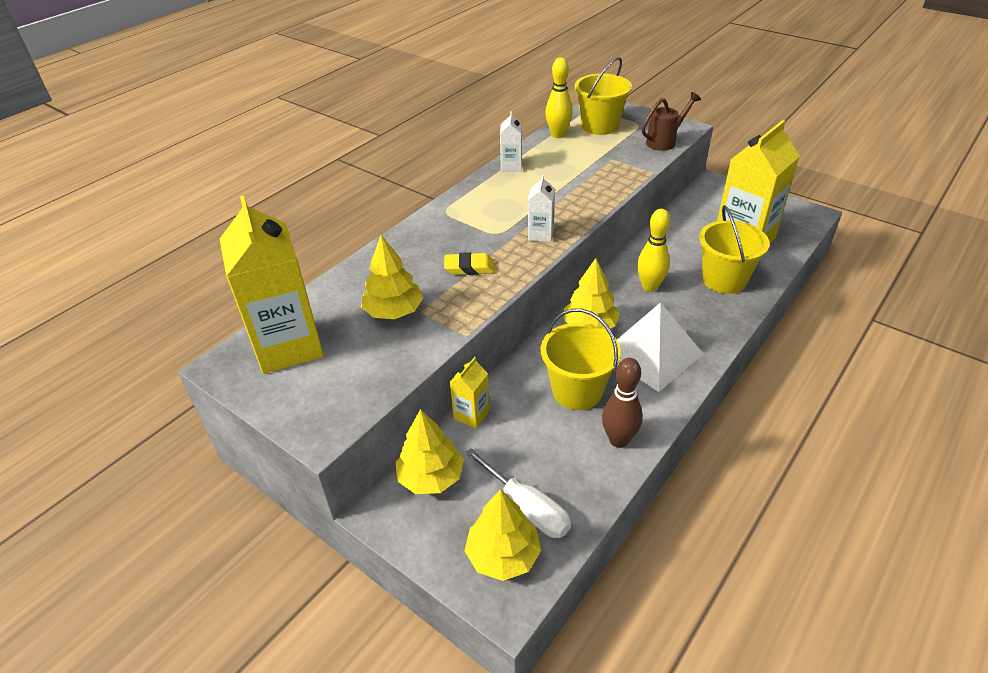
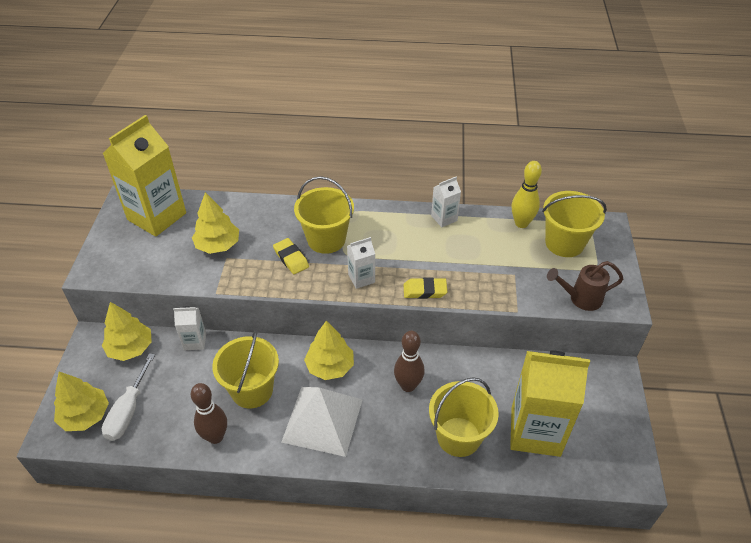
camera: 55 degrees right, 5 degrees up
yellow carton [450,357,490,429] -> white carton [173,306,206,350]
yellow bowling pin [637,209,670,292] -> brown bowling pin [394,331,425,392]
brown watering can [642,92,701,151] -> brown watering can turned 150 degrees clockwise [547,261,623,311]
none -> yellow bucket [294,176,354,254]
none -> yellow eraser [404,277,447,299]

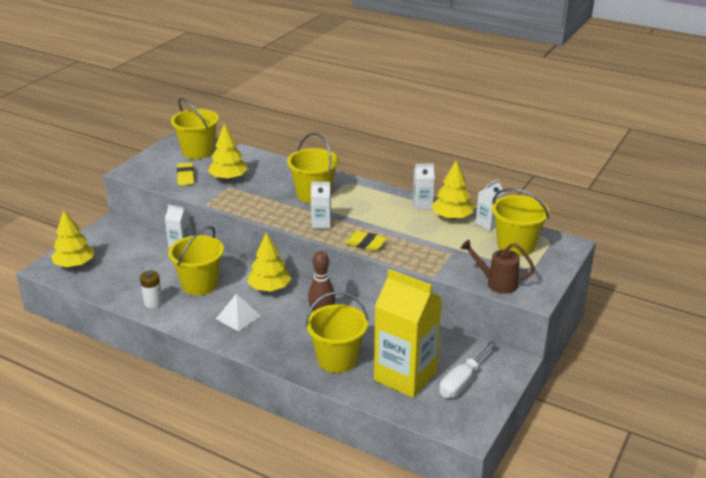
camera: 25 degrees right, 15 degrees down
yellow carton [102,115,186,237] -> yellow bucket [171,98,219,159]
yellow tree [102,302,152,361] -> yellow tree moved to [431,160,474,220]
white screwdriver [102,353,155,441] -> white screwdriver moved to [439,341,497,398]
brown bowling pin [191,383,227,444] -> white battery [140,271,163,308]
yellow eraser [273,238,309,274] -> yellow eraser moved to [177,162,195,185]
white pyramid [282,387,362,457] -> white pyramid [216,294,261,332], size x0.56
yellow bowling pin [512,161,542,228] -> white carton [476,179,505,231]

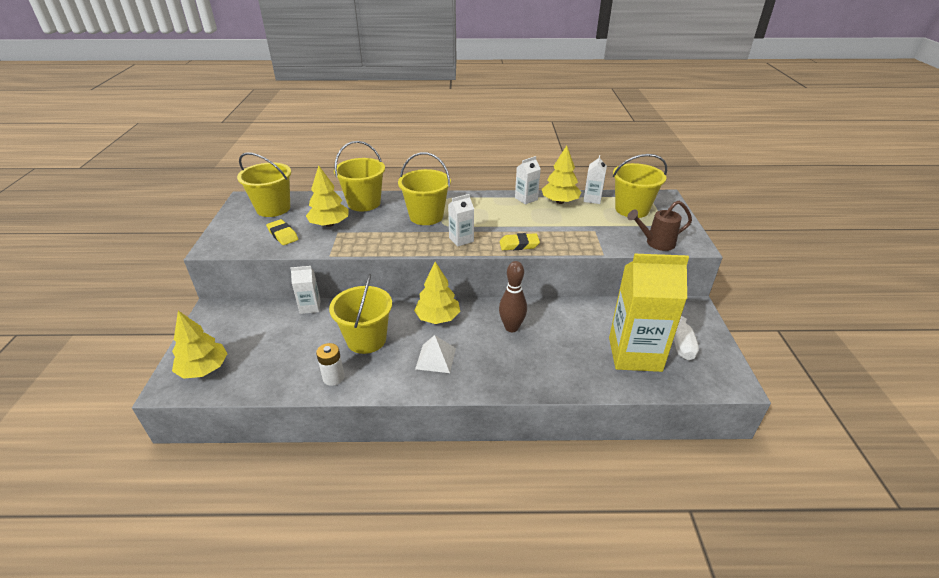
camera: 30 degrees left, 5 degrees up
yellow bucket [305,292,369,373] -> yellow bucket moved to [334,141,385,211]

